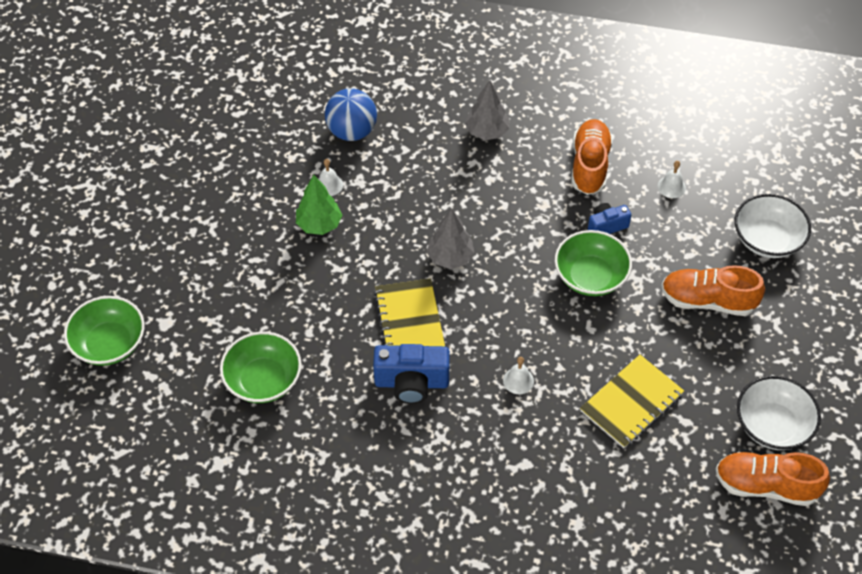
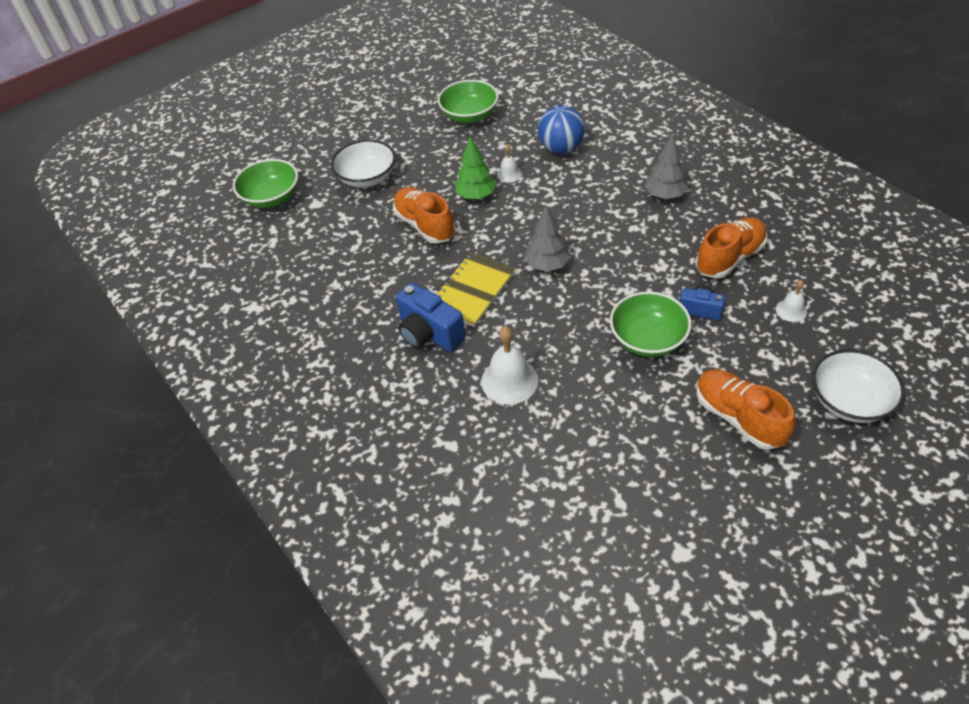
camera: 45 degrees right, 5 degrees down
green bowl [220,332,302,403] -> green bowl moved to [438,80,499,123]
white bell [503,357,534,394] -> white bell [481,326,539,404], size x1.84
yellow notebook [580,355,684,448] -> none
orange shoe [716,452,830,506] -> orange shoe moved to [393,187,455,244]
white bowl [737,376,821,450] -> white bowl moved to [331,140,396,188]

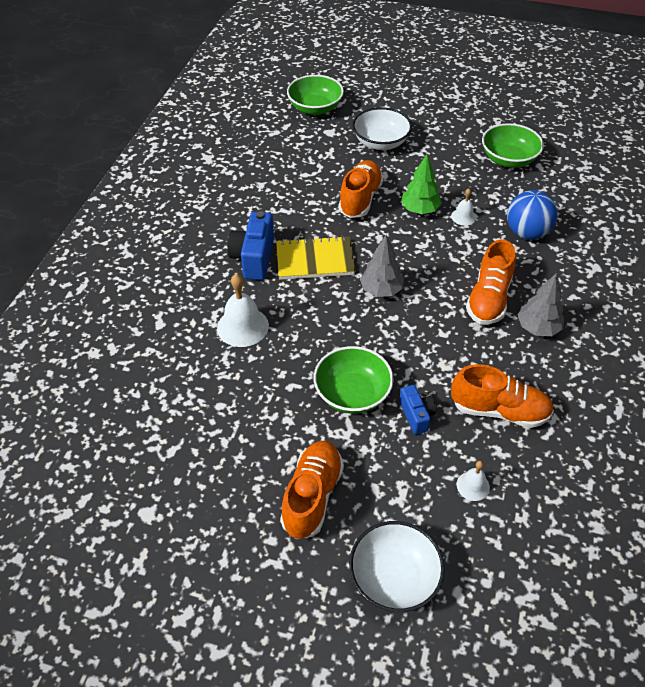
camera: 50 degrees right, 0 degrees up
none -> orange shoe [466,239,516,325]

